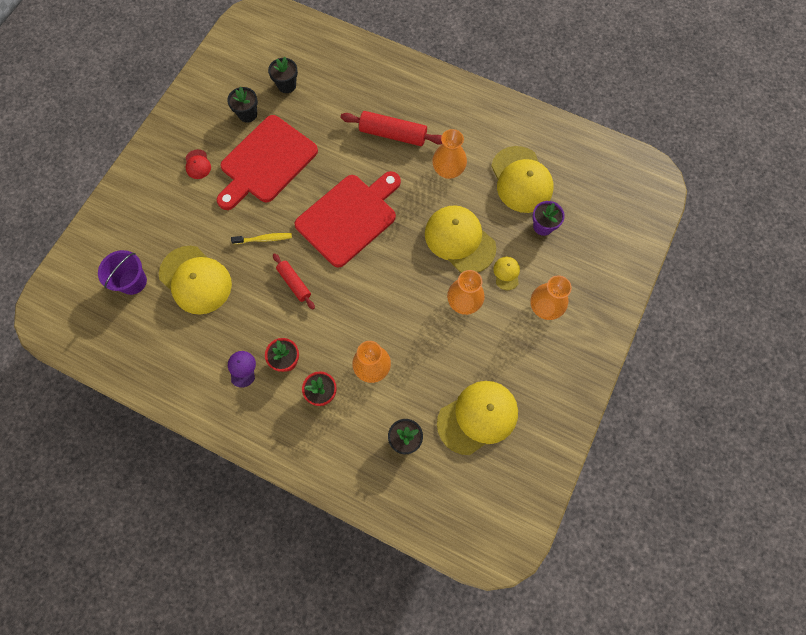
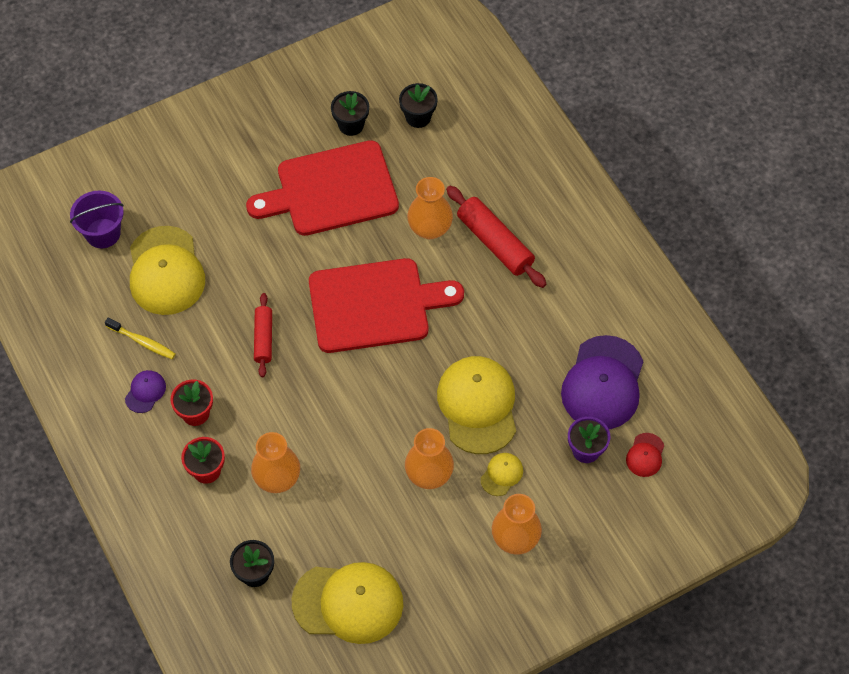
camera: 35 degrees right, 10 degrees down
red cap [185,149,211,179] -> red cap moved to [626,433,664,477]
yellow toothbrush [231,233,292,244] -> yellow toothbrush moved to [105,318,176,359]
orange vase [432,129,467,179] -> orange vase moved to [407,177,453,239]
yellow cap [491,146,554,213] -> purple cap [561,335,644,429]

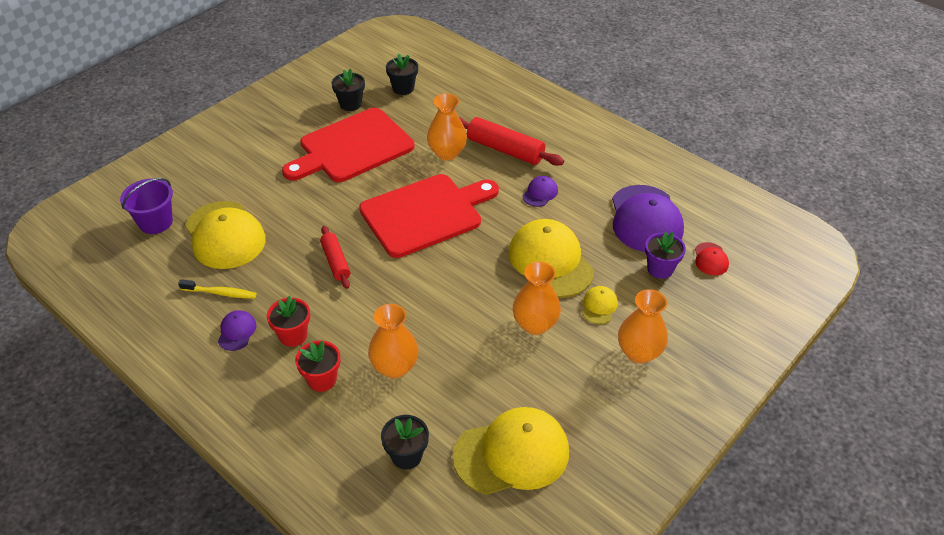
camera: 20 degrees left, 15 degrees down
none -> purple cap [522,176,558,207]

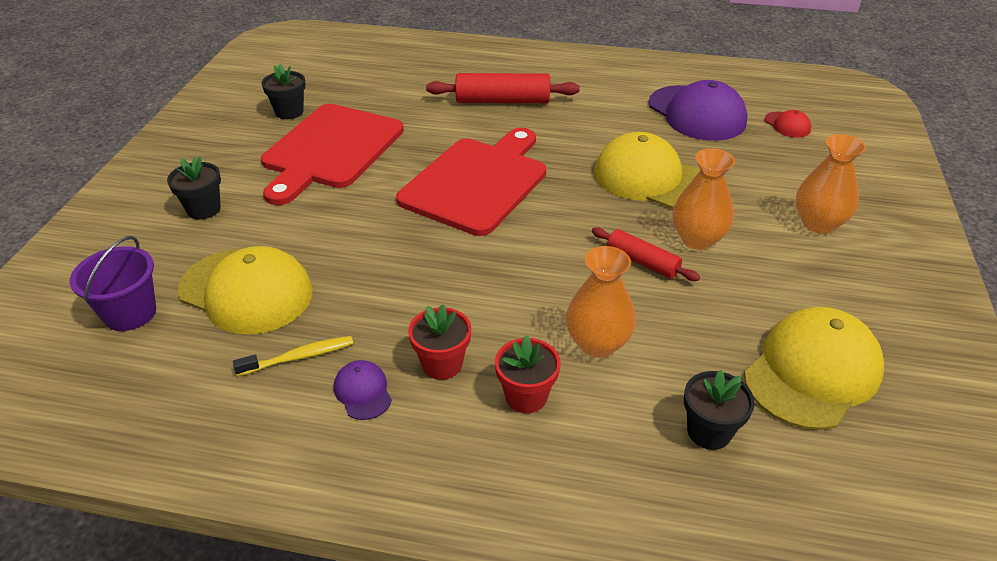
camera: 30 degrees left, 5 degrees down
red rolling pin [320,226,350,289] -> red rolling pin moved to [592,227,700,281]
black flower pot [386,54,418,95] -> black flower pot moved to [167,157,221,219]
orange vase [427,93,467,160] -> none
purple cap [522,176,558,207] -> none
yellow cap [582,286,618,324] -> none
purple flower pot [645,232,686,279] -> none

